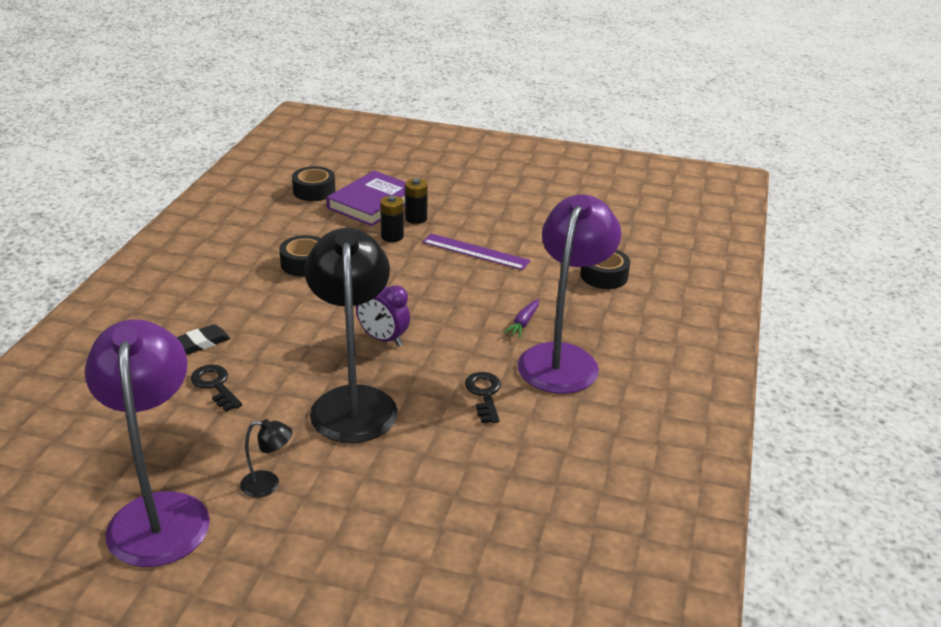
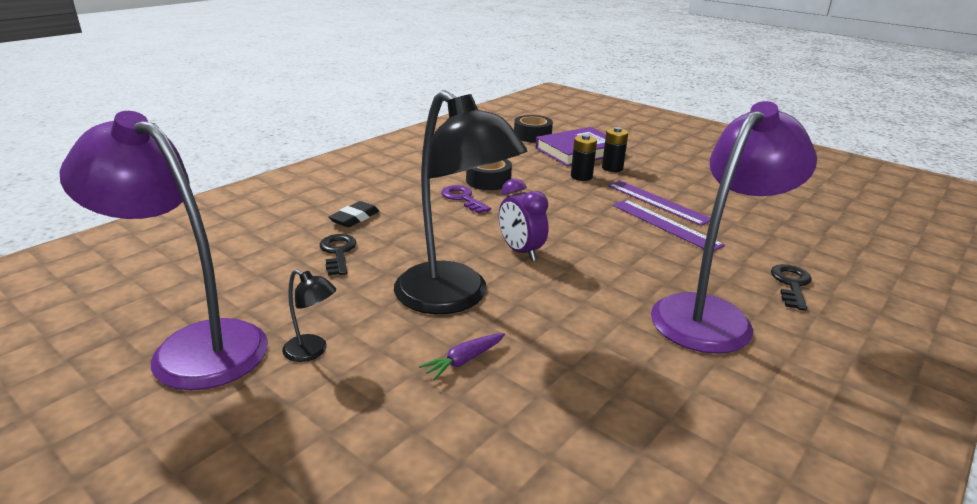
camera: 25 degrees right, 5 degrees down
purple lamp [85,320,210,567] -> purple lamp turned 75 degrees counterclockwise [60,111,268,390]
black eraser [177,324,231,354] -> black eraser turned 45 degrees counterclockwise [328,201,379,228]
black lamp [304,228,398,443] -> black lamp turned 120 degrees clockwise [394,90,527,314]
black key [465,372,501,423] -> black key moved to [771,264,812,311]
purple carrot [504,299,539,338] -> purple carrot moved to [419,333,505,380]
black tape [581,250,630,289] -> none
none -> purple key [441,185,491,214]
none -> purple ruler [613,200,725,251]

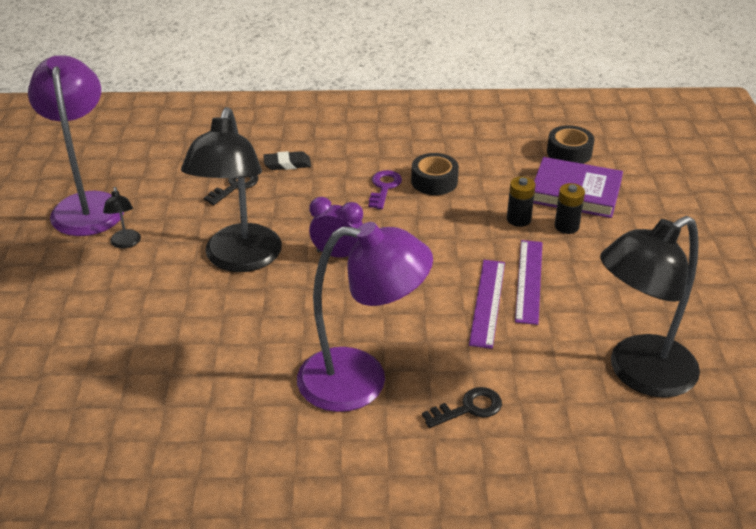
camera: 50 degrees right, 10 degrees up
purple carrot [419,333,505,380] -> none
purple clock [499,179,548,261] -> purple clock turned 90 degrees clockwise [309,197,363,258]
none -> black lamp [600,216,700,398]

